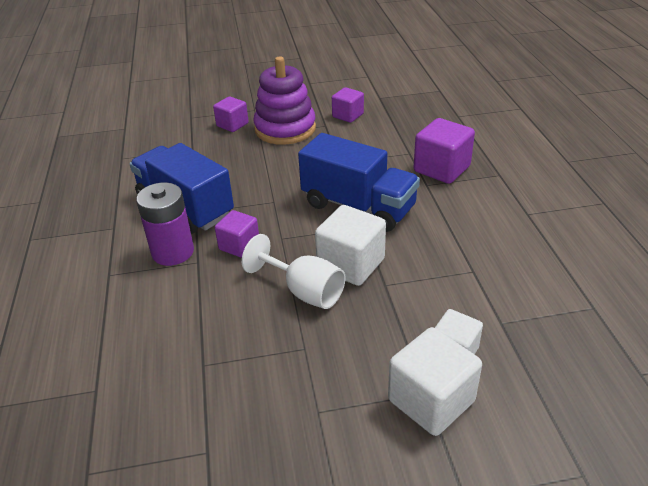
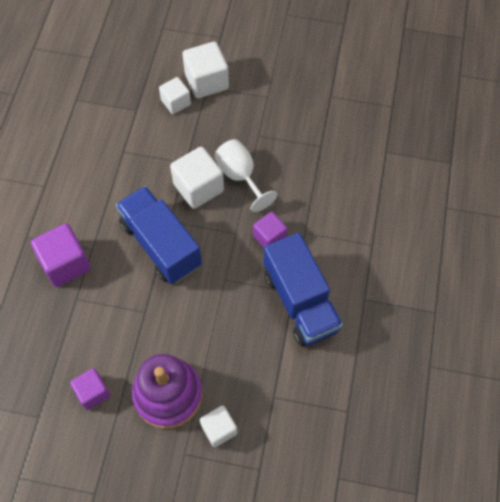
camera: 160 degrees left, 25 degrees up
purple battery [136,183,194,266] -> none
purple cube [213,96,249,132] -> white cube [200,405,237,447]

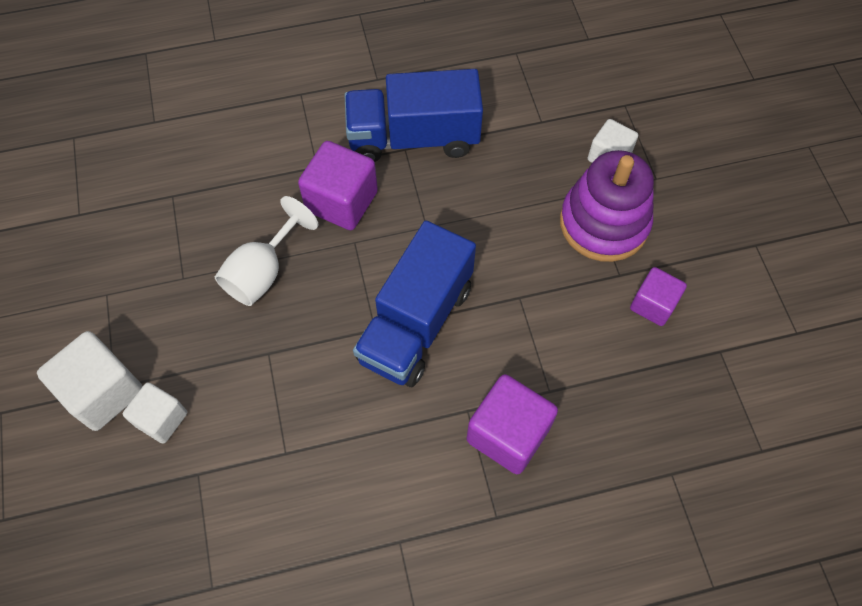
camera: 115 degrees left, 0 degrees up
white cube [170,147,224,209] -> none
purple cube [253,212,288,247] -> purple cube [298,141,378,230], size x1.59
blue truck [263,233,343,347] -> blue truck turned 135 degrees counterclockwise [344,69,483,162]

